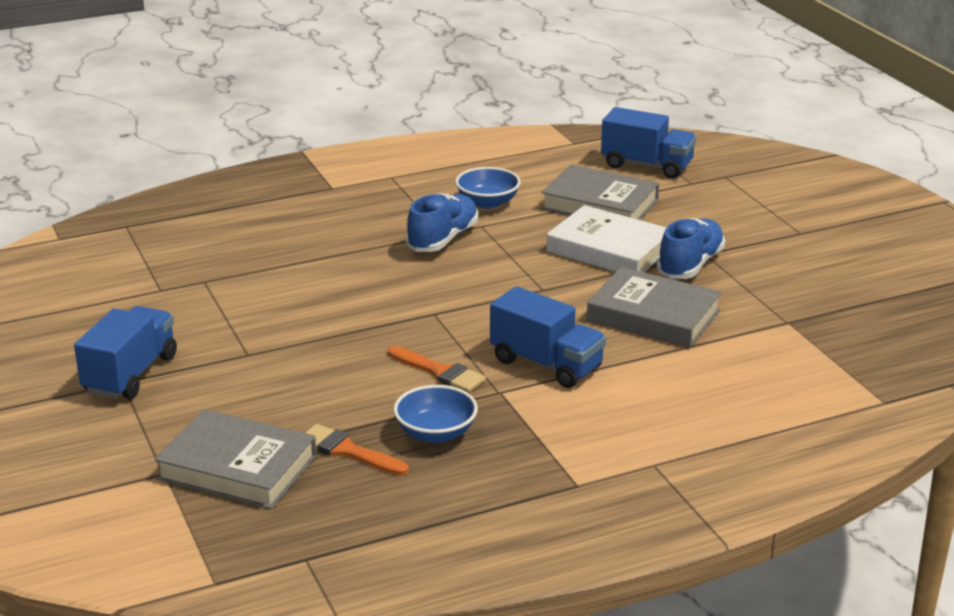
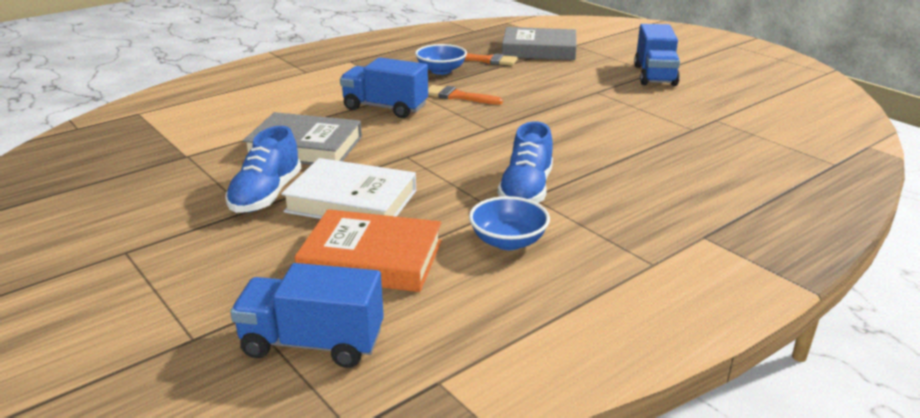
camera: 165 degrees right, 0 degrees up
grey book [541,164,659,220] -> orange book [295,209,442,292]

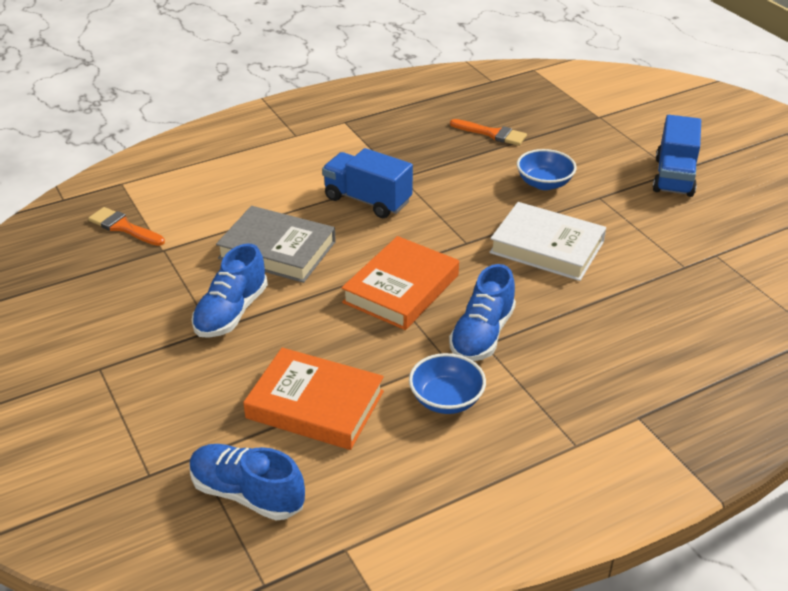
camera: 10 degrees right, 10 degrees up
blue truck [230,263,384,368] -> blue shoe [190,444,305,520]
white book [281,158,416,219] -> white book moved to [489,202,606,281]
blue bowl [415,44,467,75] -> blue bowl moved to [517,149,577,190]
orange brush [428,85,503,105] -> orange brush moved to [88,207,165,246]
grey book [502,27,577,60] -> none
none -> orange book [342,236,459,330]

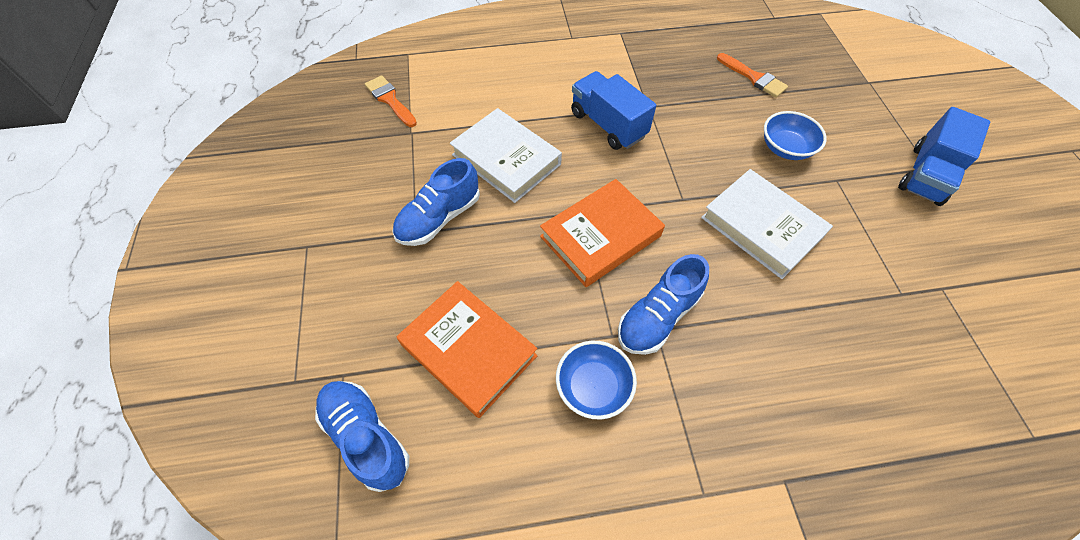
camera: 20 degrees right, 20 degrees up
grey book [216,206,336,283] -> white book [450,108,562,203]

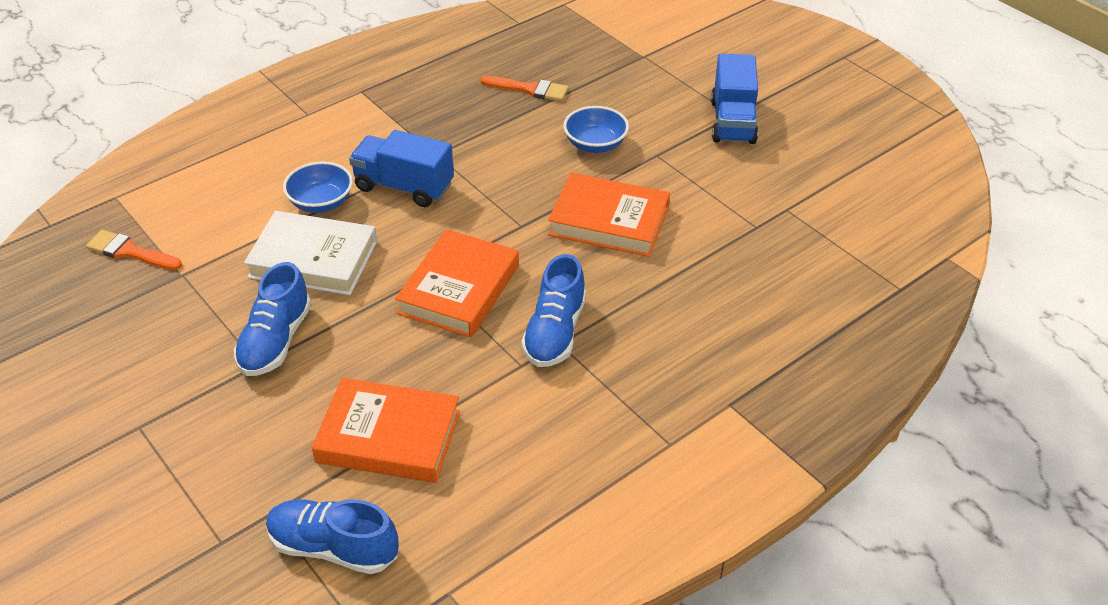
camera: 30 degrees left, 15 degrees down
blue bowl [556,341,637,420] -> blue bowl moved to [283,161,353,213]
white book [701,169,833,279] -> orange book [548,173,670,257]

